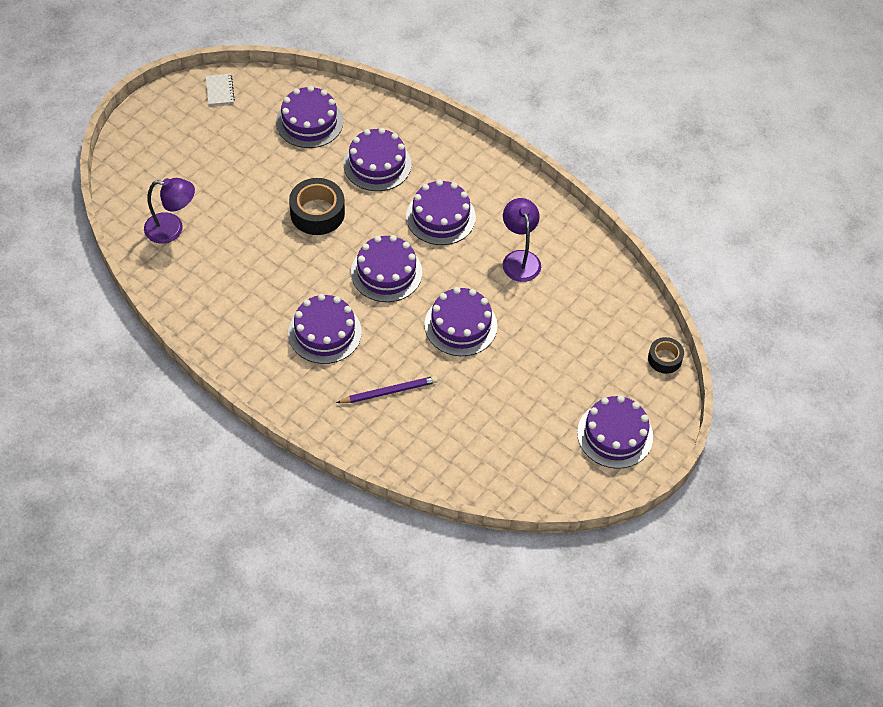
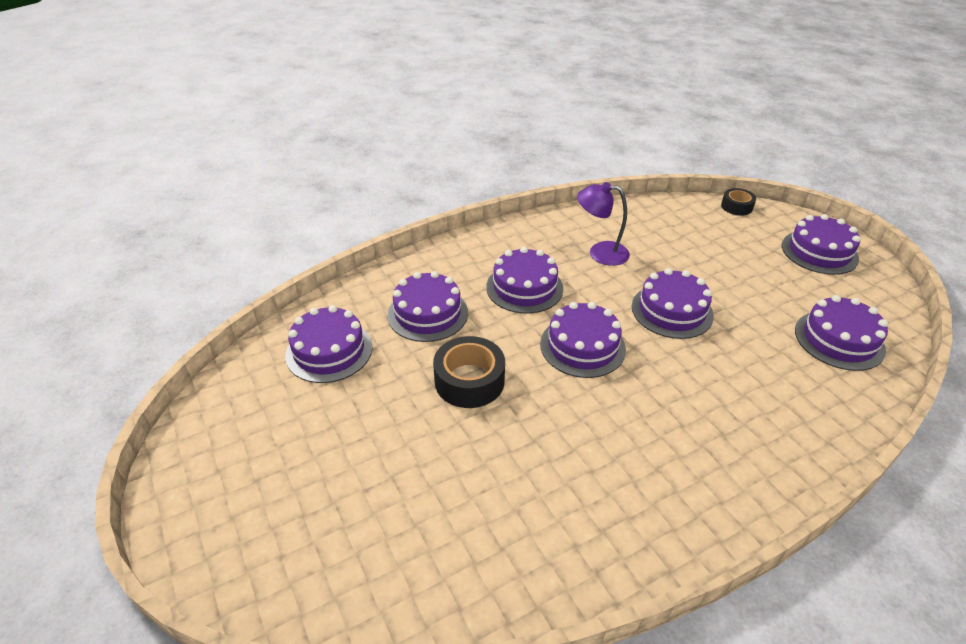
camera: 65 degrees left, 15 degrees down
purple lamp [144,178,195,244] -> none
white notebook [206,73,235,106] -> none
purple cake [288,294,362,364] -> purple cake moved to [795,295,888,371]
purple pencil [336,376,438,403] -> none

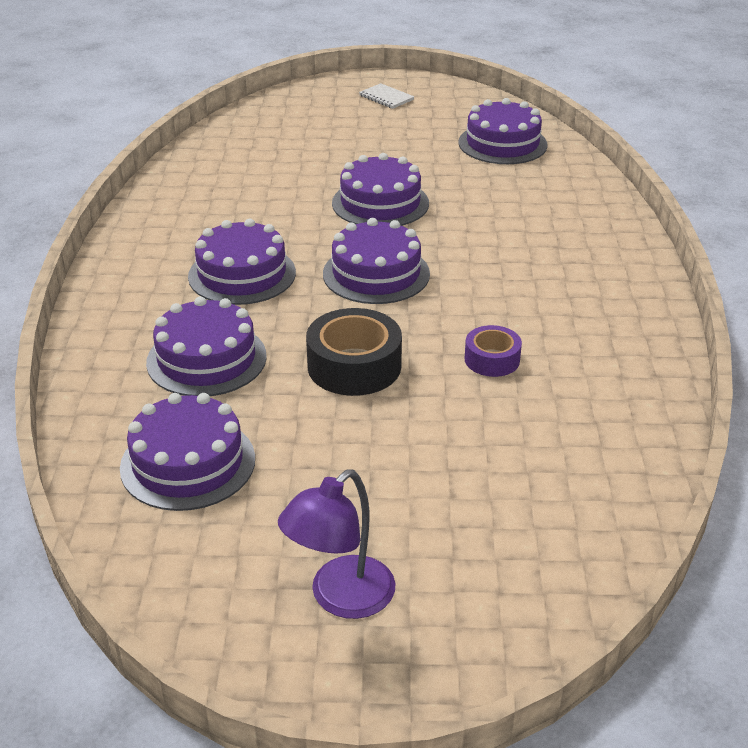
camera: 60 degrees left, 5 degrees down
purple lamp [577,182,630,266] -> purple lamp moved to [278,470,395,619]
black tape [721,188,756,216] -> none
purple cake [782,214,861,275] -> white notebook [359,83,414,109]
none -> purple tape [465,325,522,377]

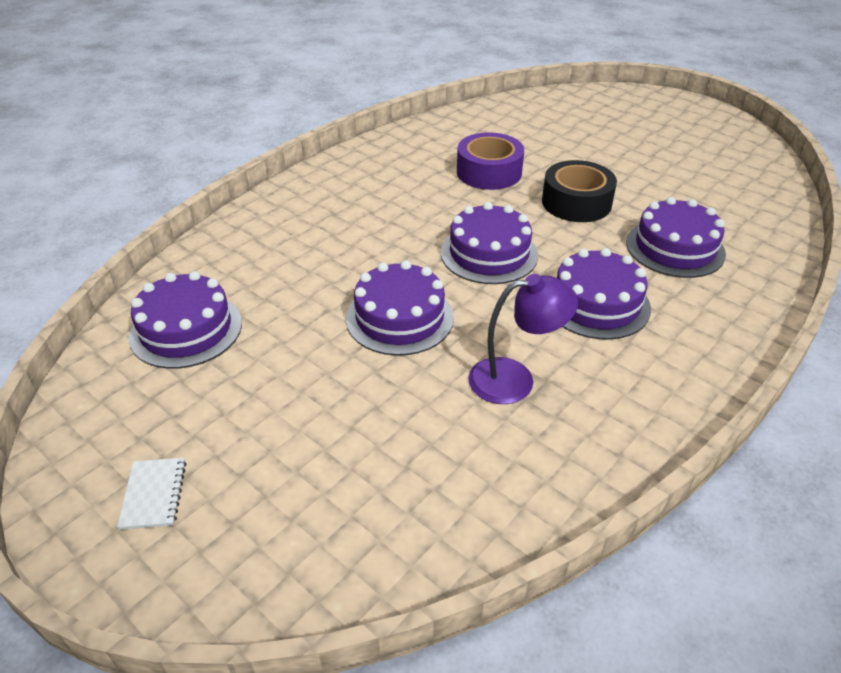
camera: 140 degrees left, 5 degrees up
purple cake [120,393,255,511] -> none
purple lamp [278,470,395,619] -> purple lamp moved to [468,274,578,404]
purple tape [465,325,522,377] -> purple tape [457,132,524,190], size x1.68

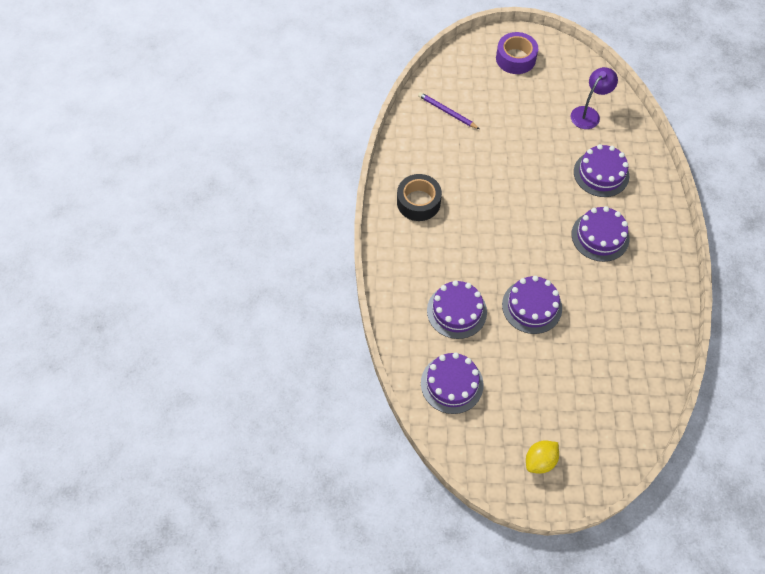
camera: 40 degrees left, 20 degrees up
white notebook [117,458,186,530] -> yellow lemon [526,440,559,474]
purple cake [441,202,538,284] -> purple cake moved to [427,280,487,339]
purple tape [457,132,524,190] -> purple tape moved to [496,32,538,74]
purple lamp [468,274,578,404] -> purple lamp moved to [571,67,618,129]
black tape [542,160,617,222] -> black tape moved to [397,174,442,221]
none -> purple pencil [418,92,479,129]

